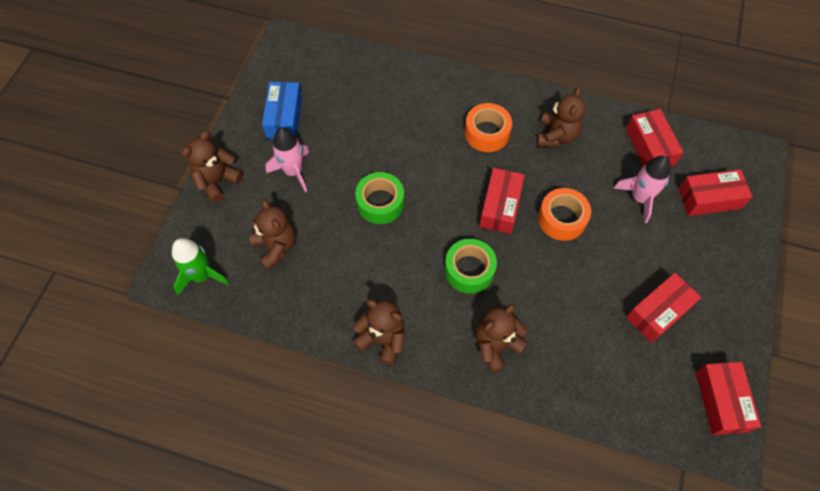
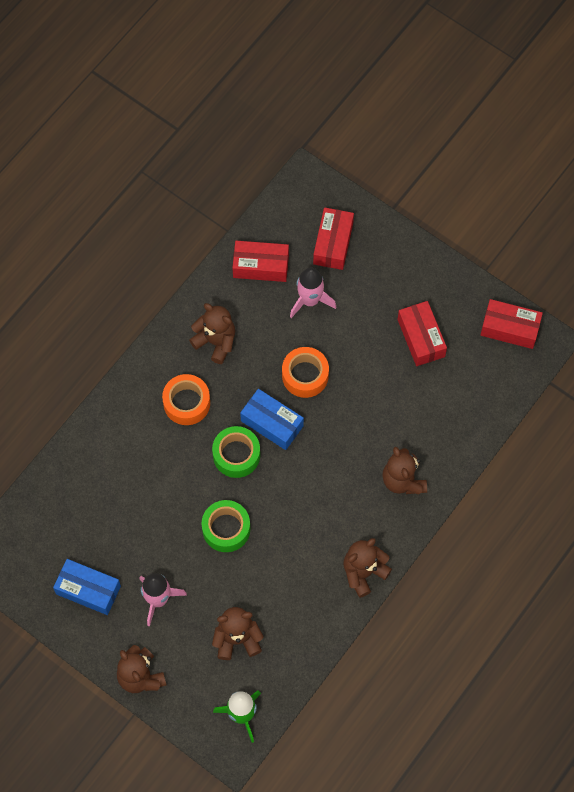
camera: 70 degrees left, 5 degrees up
green tape [445,239,497,294] -> green tape moved to [212,426,260,478]
red box [479,168,525,234] -> blue box [240,389,304,450]

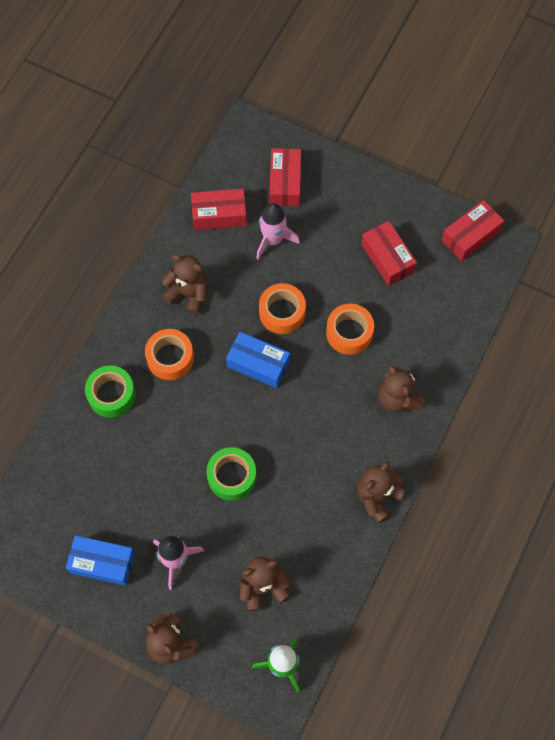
camera: 10 degrees left, 0 degrees up
green tape [212,426,260,478] -> green tape moved to [85,366,136,418]
red box [480,299,543,349] -> red box turned 45 degrees counterclockwise [441,200,504,261]
none -> orange tape [326,304,374,355]

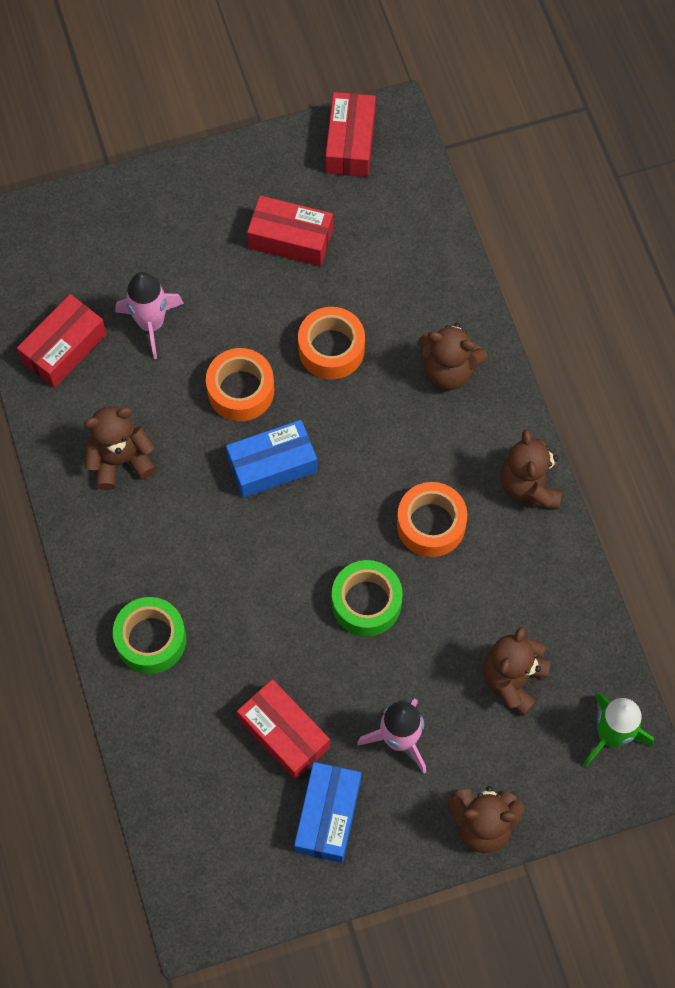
camera: 45 degrees left, 0 degrees up
blue box [66,535,135,586] -> blue box turned 45 degrees counterclockwise [294,762,361,863]
orange tape [145,329,194,380] -> orange tape moved to [397,482,467,557]
red box [270,148,301,206] -> red box moved to [237,679,330,780]

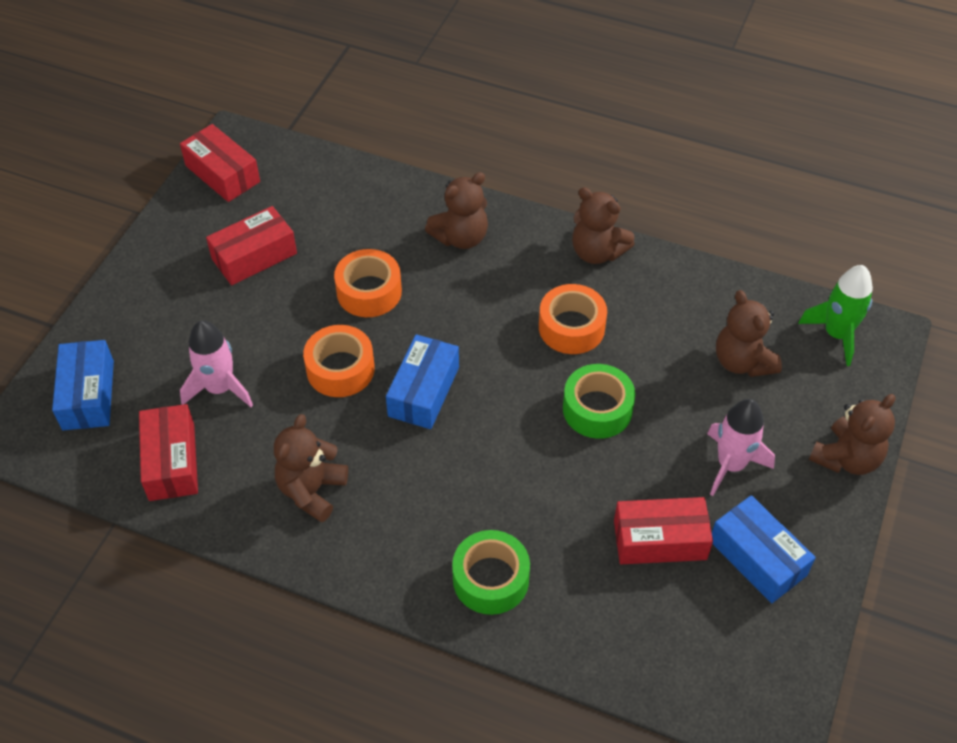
camera: 50 degrees left, 15 degrees down
none -> blue box [52,340,114,430]

